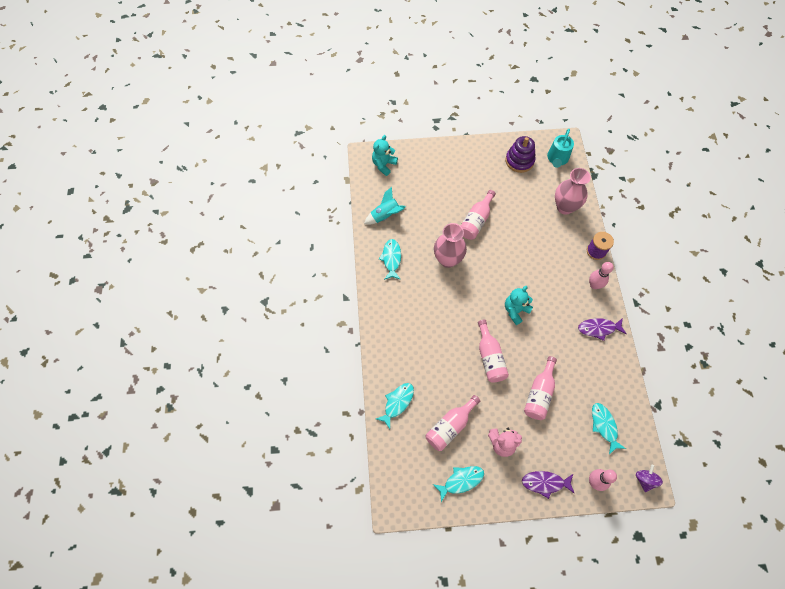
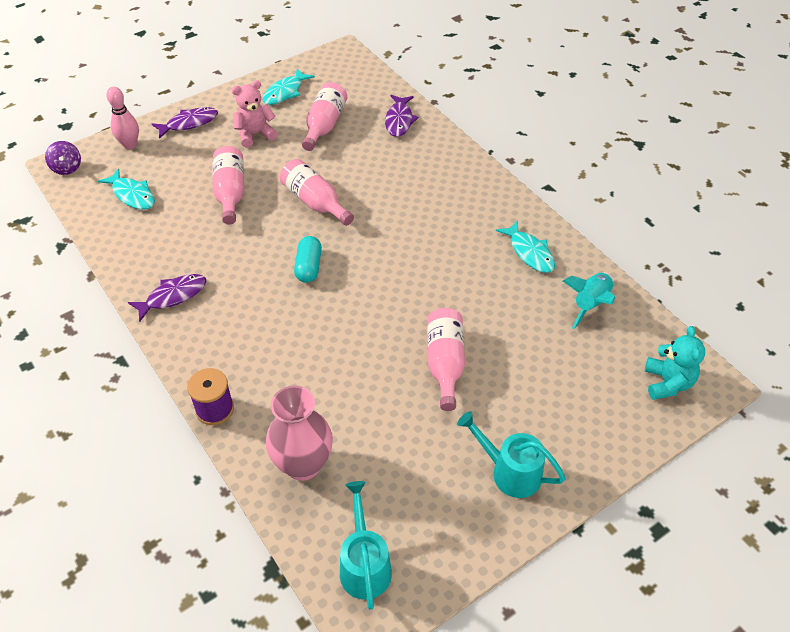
camera: 150 degrees right, 15 degrees down
turquoise fish [376,383,414,429] -> purple fish [385,95,419,137]
pink vase [434,223,467,268] -> none
purple stacking toy [505,136,536,173] -> none
turquoise teddy bear [505,286,533,325] -> turquoise capsule [294,236,322,283]
pink bowling pin [589,262,614,289] -> none
none -> turquoise watering can [457,411,566,498]

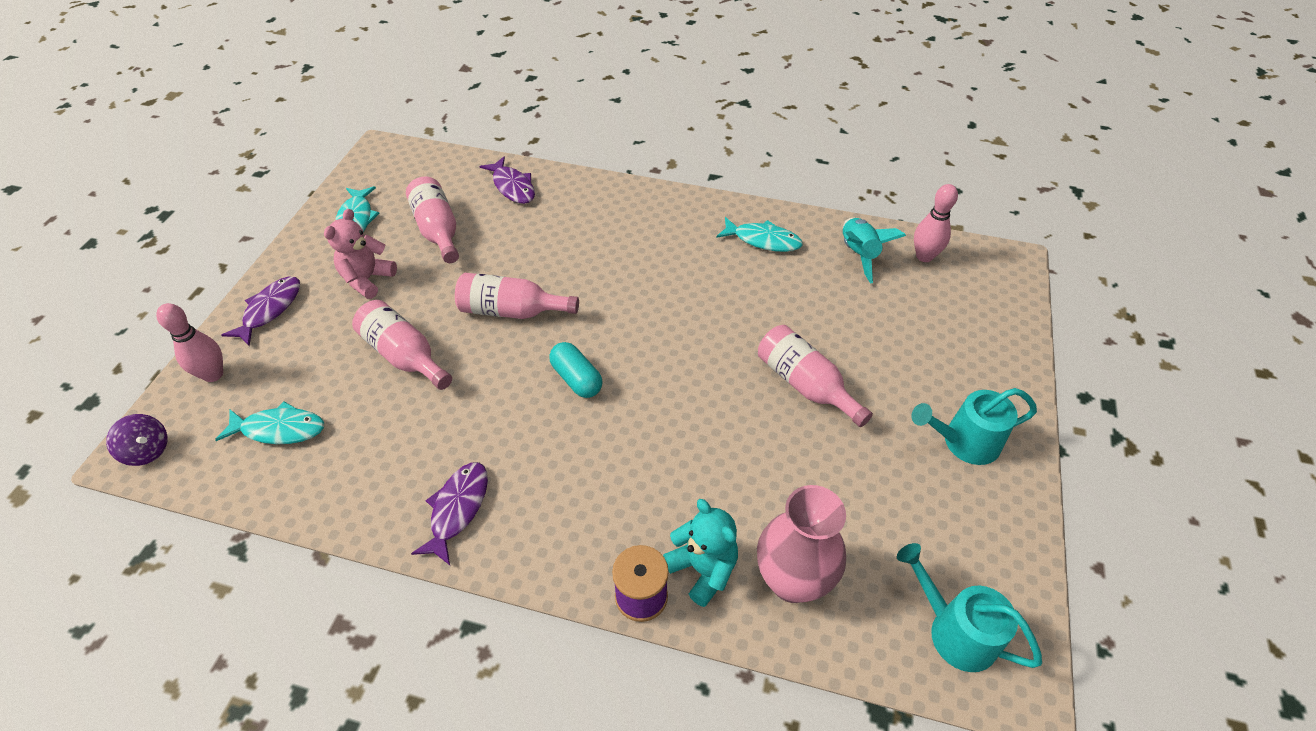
camera: 40 degrees left, 0 degrees up
turquoise teddy bear [645,326,705,400] -> turquoise teddy bear moved to [663,499,738,607]
none -> pink bowling pin [914,184,958,262]

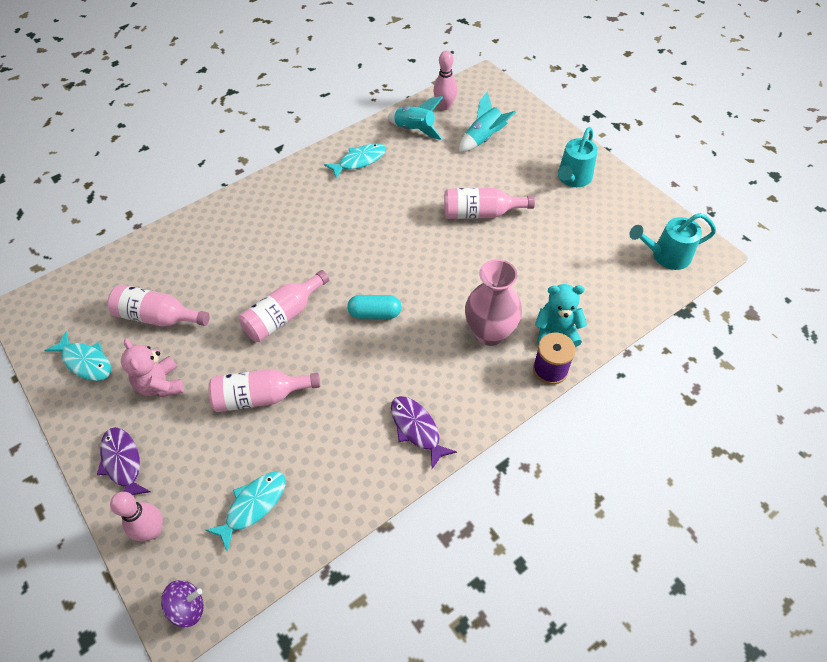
camera: 50 degrees left, 5 degrees up
purple fish [480,156,535,204] -> none
pink vase [757,485,846,603] -> pink vase moved to [465,259,522,346]
none -> turquoise rocket [459,91,516,152]

